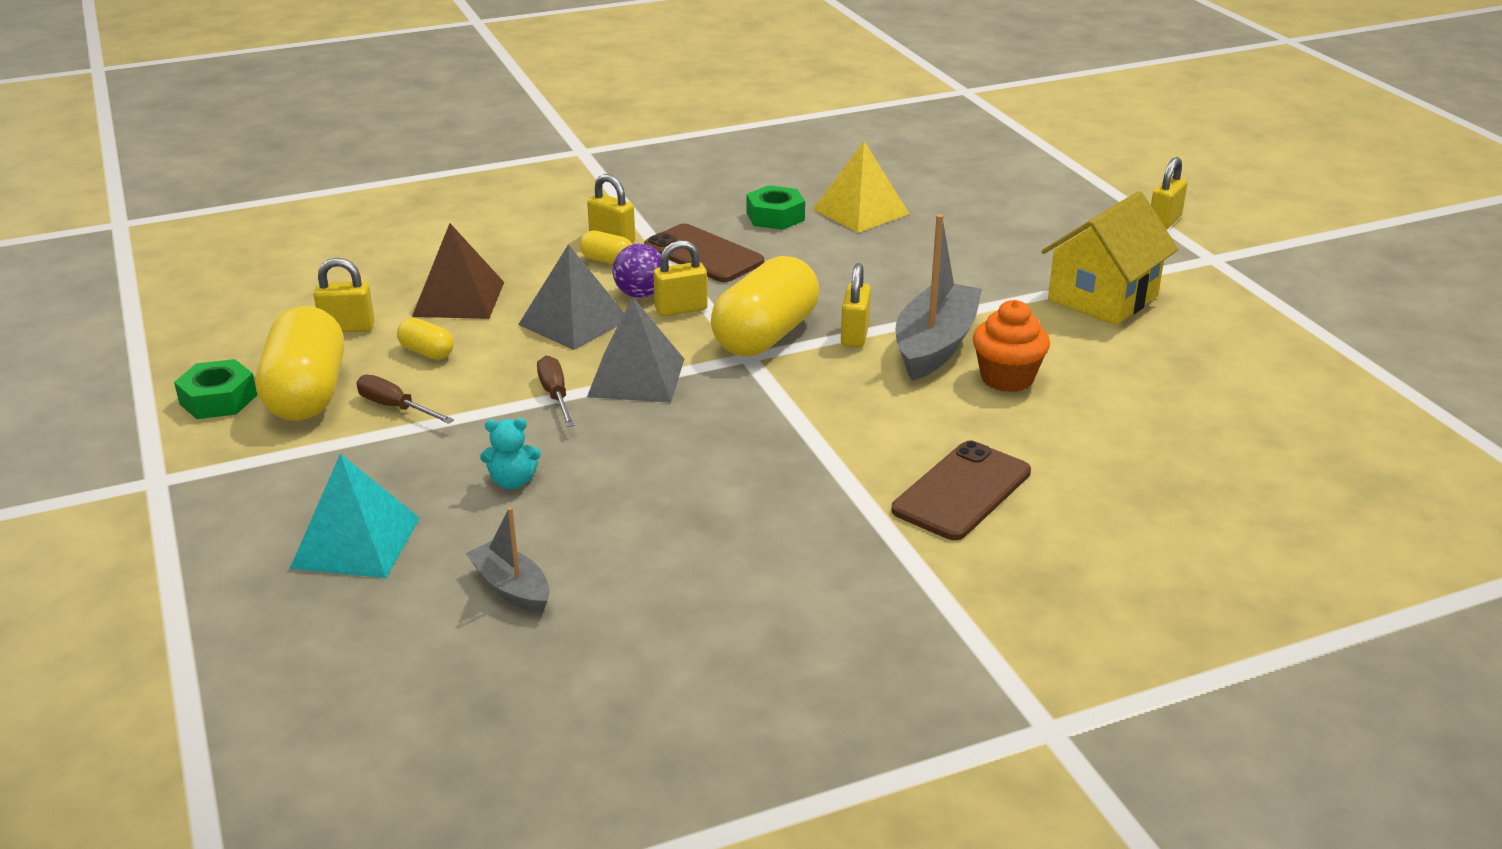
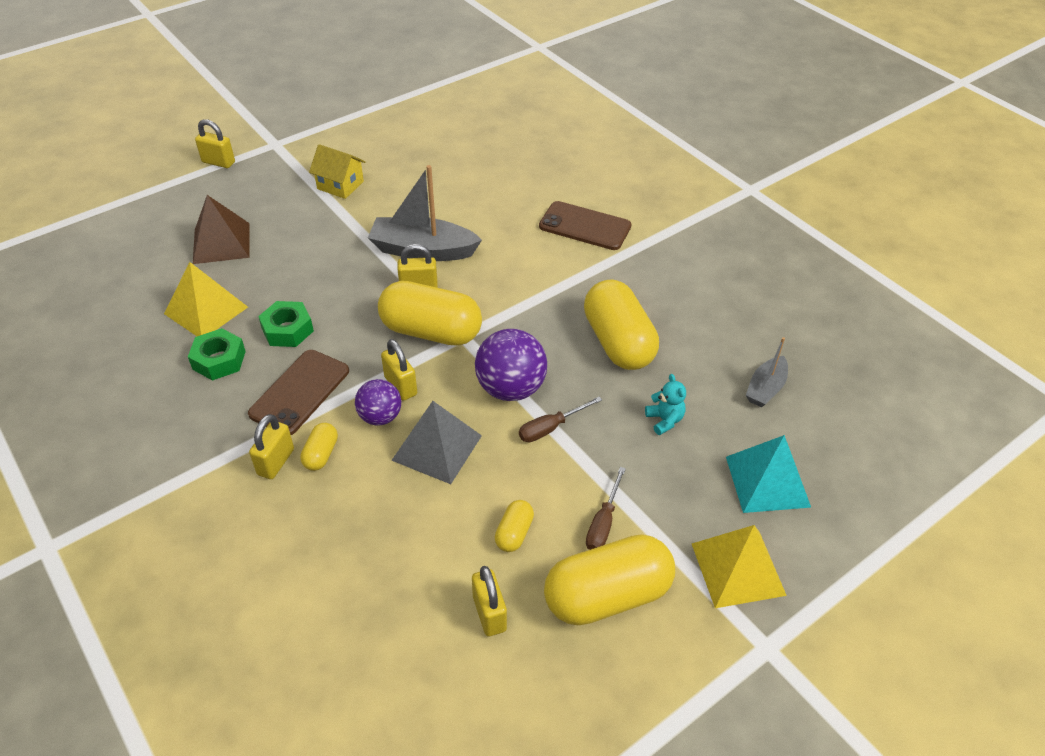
camera: 105 degrees left, 15 degrees up
green nut [174,359,257,419] -> green nut moved to [258,301,314,347]
brown pyramid [412,223,504,319] -> brown pyramid moved to [193,195,250,264]
grey pyramid [587,297,684,403] -> purple ball [475,329,547,401]
orange cupcake [973,300,1050,392] -> none
yellow house [1041,191,1179,325] -> yellow house [309,144,366,199], size x0.63
none -> yellow capsule [584,279,659,370]
none -> yellow pyramid [692,525,787,608]

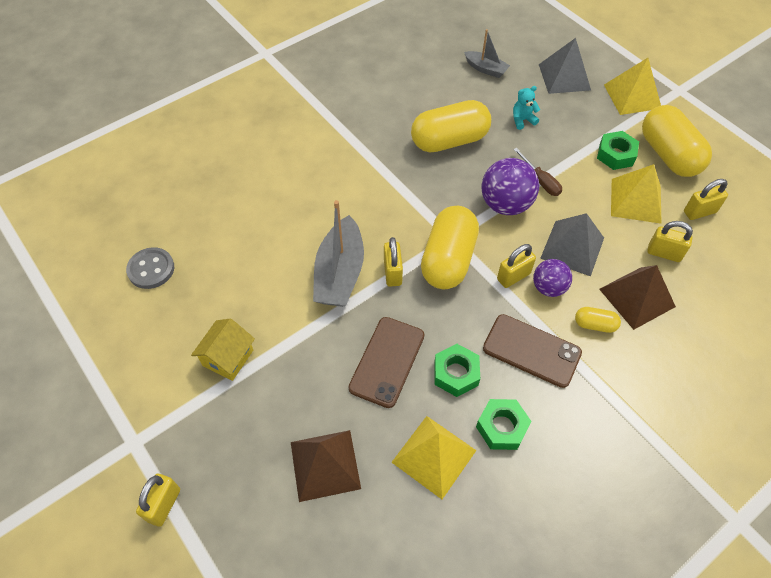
camera: 90 degrees left, 10 degrees up
yellow padlock [249,414,294,479] -> yellow padlock moved to [647,221,693,262]
yellow capsule [495,500,534,552] -> yellow pyramid [611,164,662,224]
brown phone [539,201,631,250] -> brown phone moved to [349,317,424,408]
brown screwdriver [586,467,626,550] -> green nut [597,131,639,170]
turquoise pyramid [726,435,811,513] -> grey pyramid [539,38,591,94]
none -> grey button [126,247,174,289]
none -> brown pyramid [599,265,676,330]

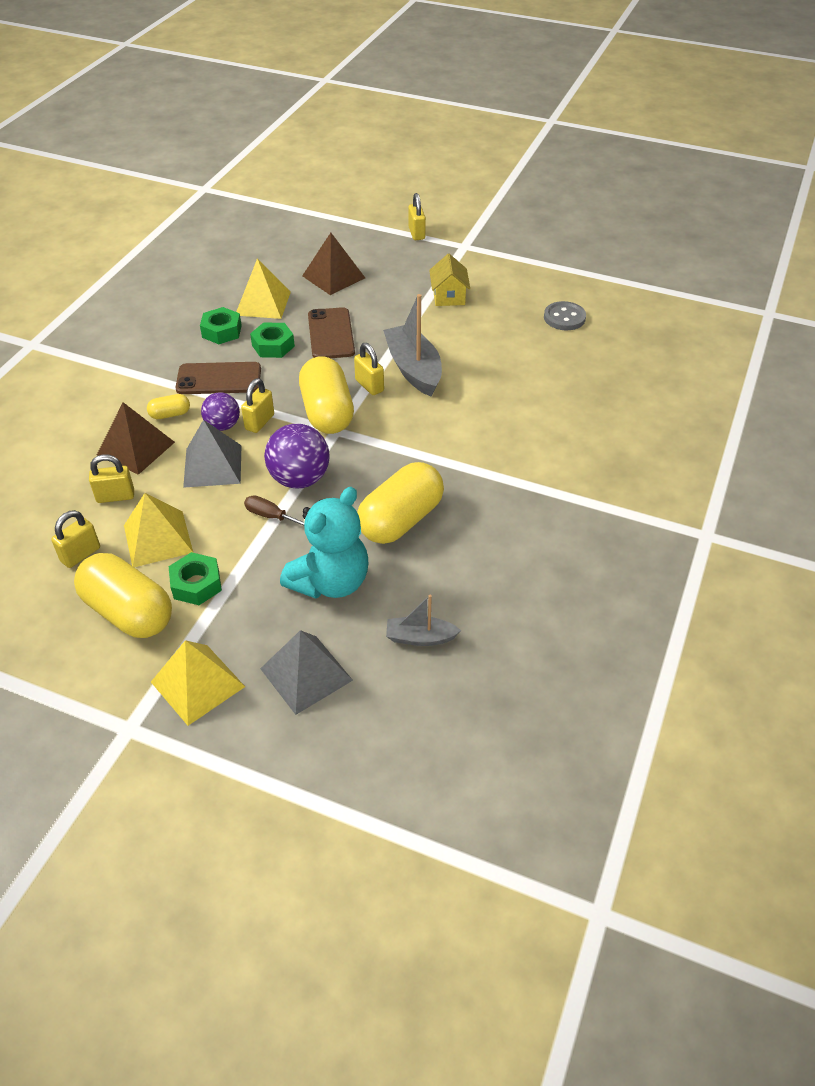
camera: 150 degrees right, 10 degrees down
turquoise teddy bear [513,86,540,130] -> turquoise teddy bear [280,487,368,599], size x2.29

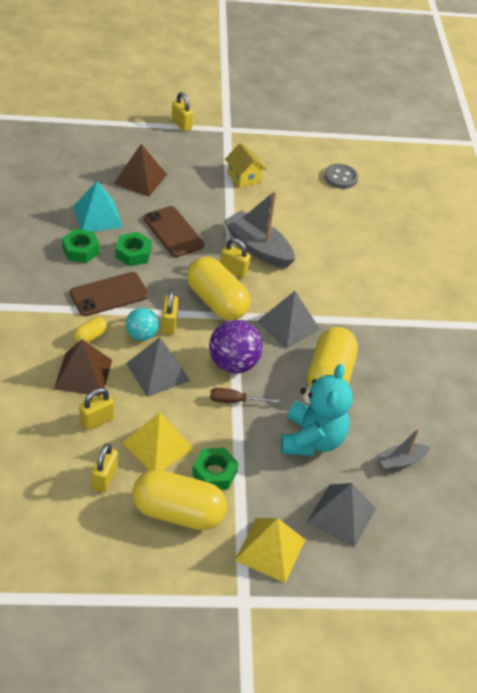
camera: 30 degrees left, 0 degrees up
purple ball [201,392,240,431] -> turquoise ball [126,308,159,341]
yellow pyramid [236,258,291,319] -> turquoise pyramid [74,181,123,231]
none -> grey pyramid [257,291,320,349]

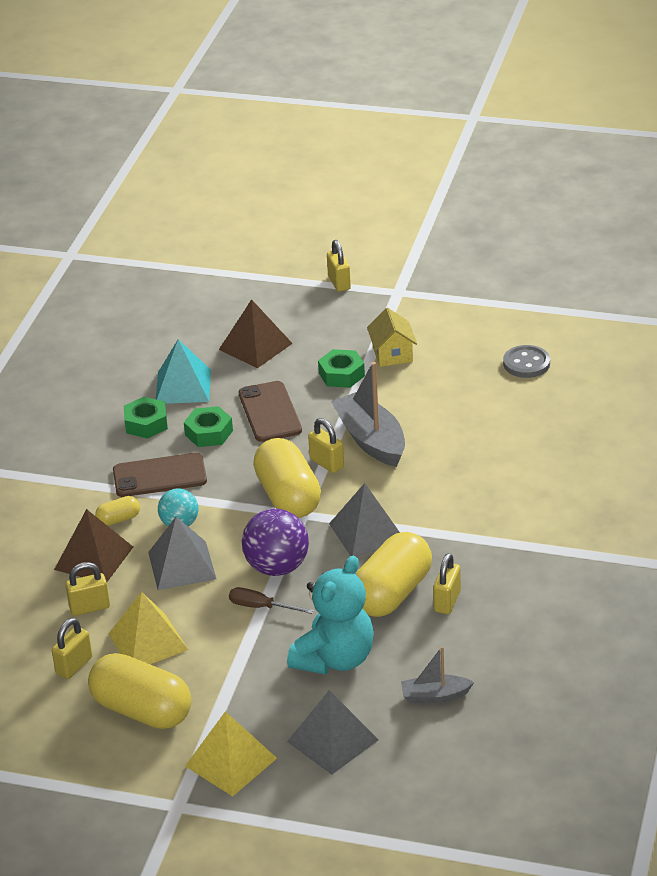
camera: 25 degrees right, 10 degrees down
yellow padlock [161,289,178,334] -> yellow padlock moved to [433,553,461,614]
green nut [192,448,238,490] -> green nut moved to [318,349,365,388]

